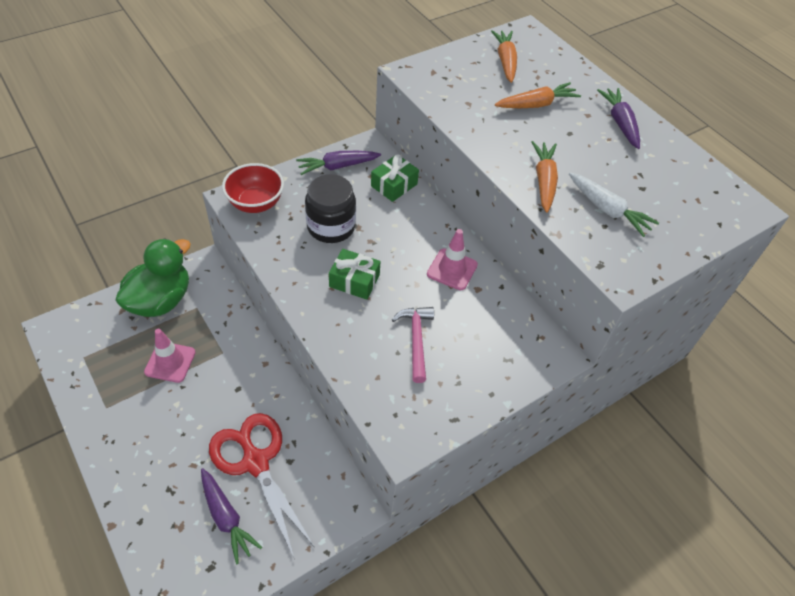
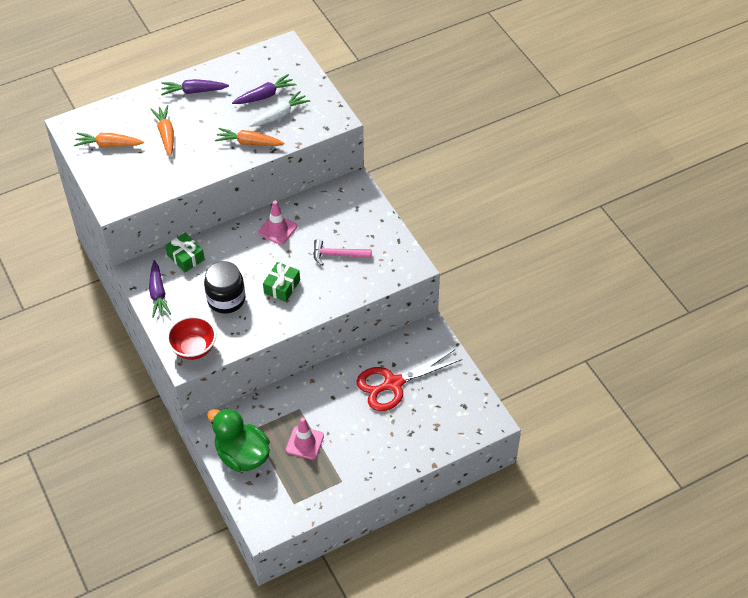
camera: 80 degrees left, 0 degrees up
purple carrot [201,468,262,564] -> purple carrot moved to [232,74,297,104]

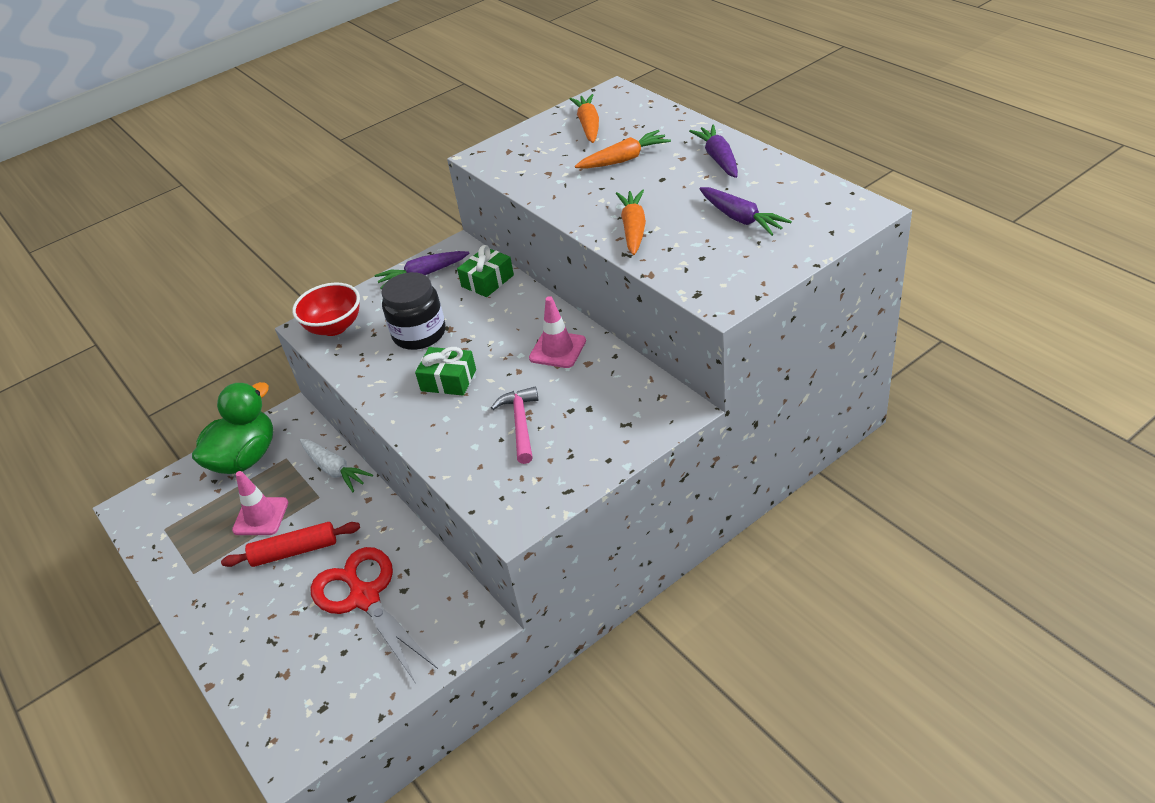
camera: 85 degrees right, 10 degrees down
white carrot [249,91,310,127] -> white carrot moved to [300,439,373,492]
none -> red rolling pin [221,522,360,567]

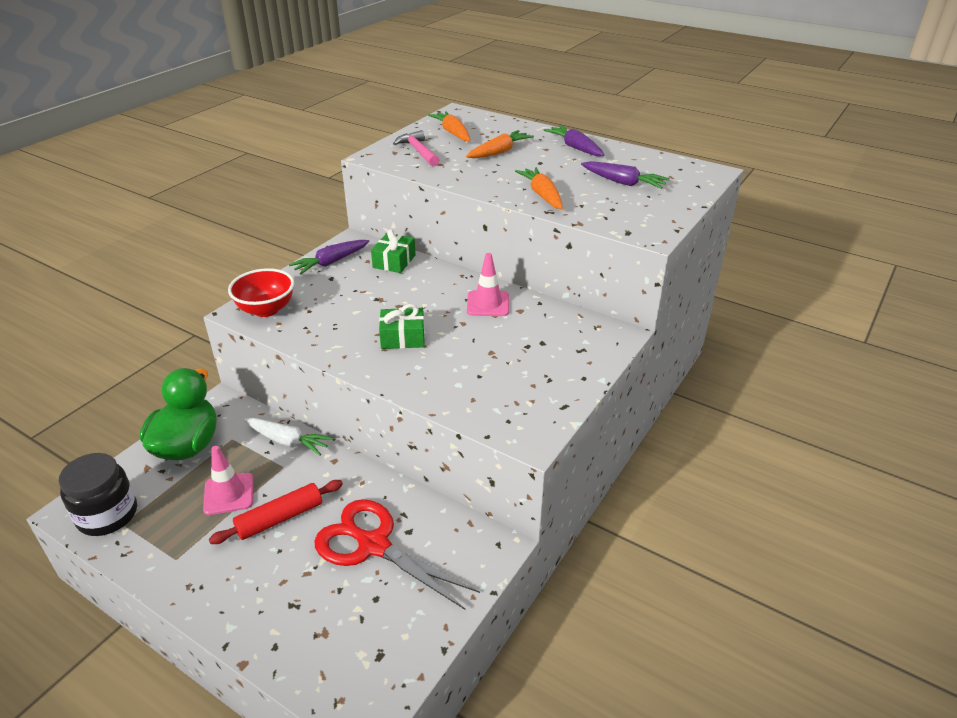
camera: 25 degrees left, 5 degrees down
black jar [381,272,445,350] -> black jar moved to [59,453,137,536]
pink hammer [491,387,539,464] -> pink hammer moved to [393,130,439,166]

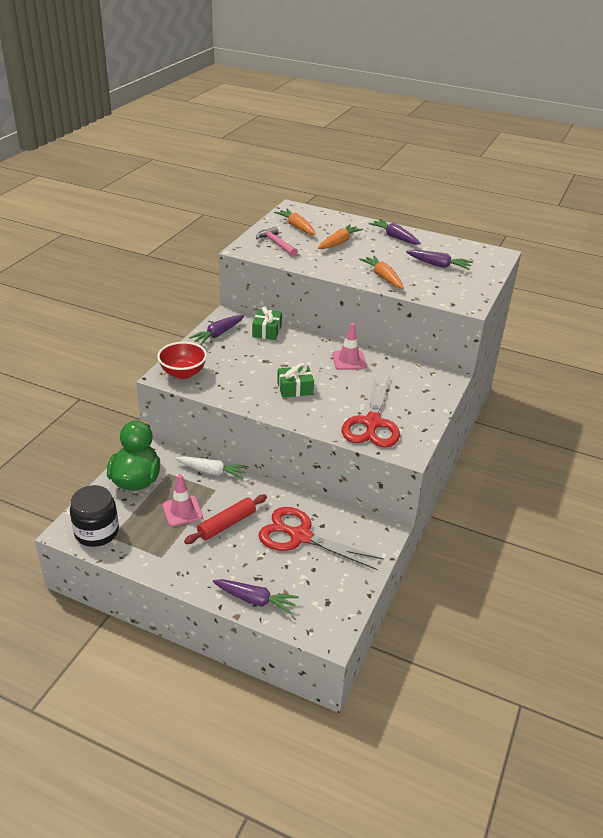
camera: 10 degrees left, 0 degrees up
none -> purple carrot [213,579,299,614]
none -> red scissors [342,375,400,447]

